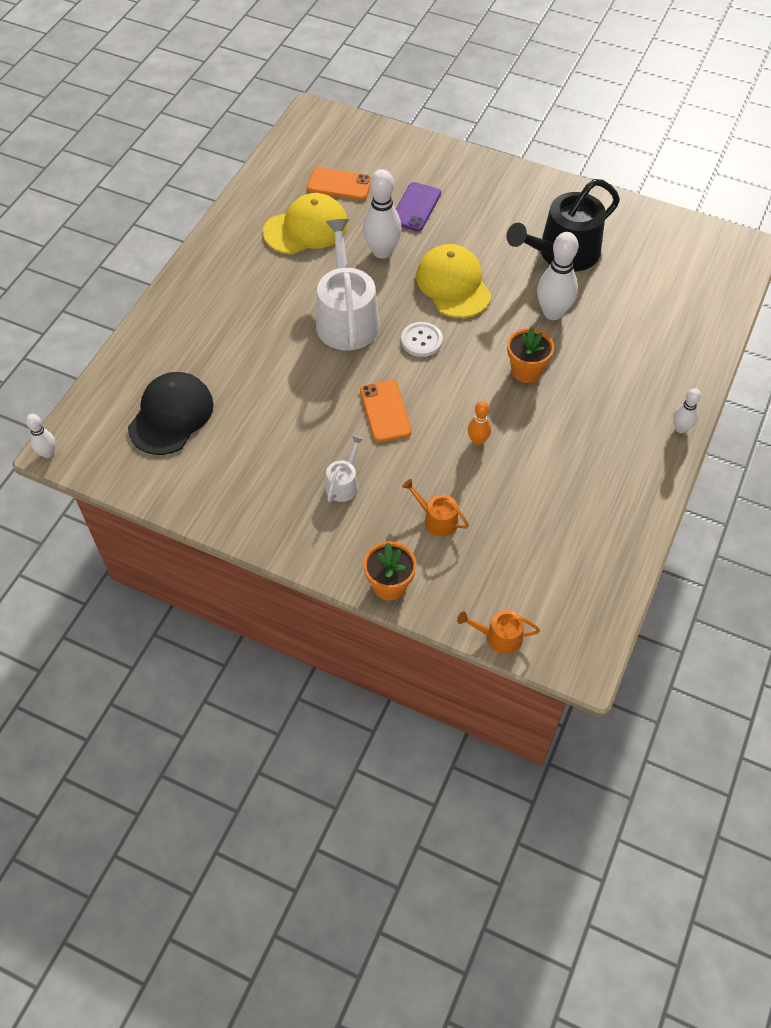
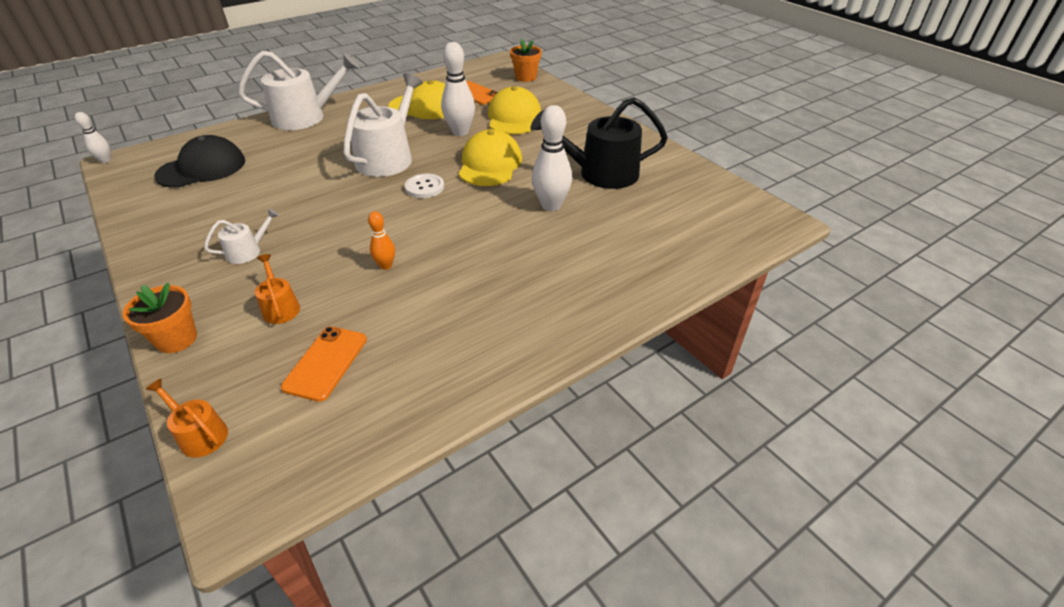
camera: 30 degrees right, 15 degrees down
orange phone [360,380,412,442] -> orange phone moved to [281,326,367,402]
purple phone [396,182,441,231] -> yellow cap [488,87,541,135]
orange flower pot [507,327,554,383] -> orange flower pot moved to [510,39,542,82]
white bowling pin [673,388,701,433] -> none
none -> white watering can [238,51,359,130]

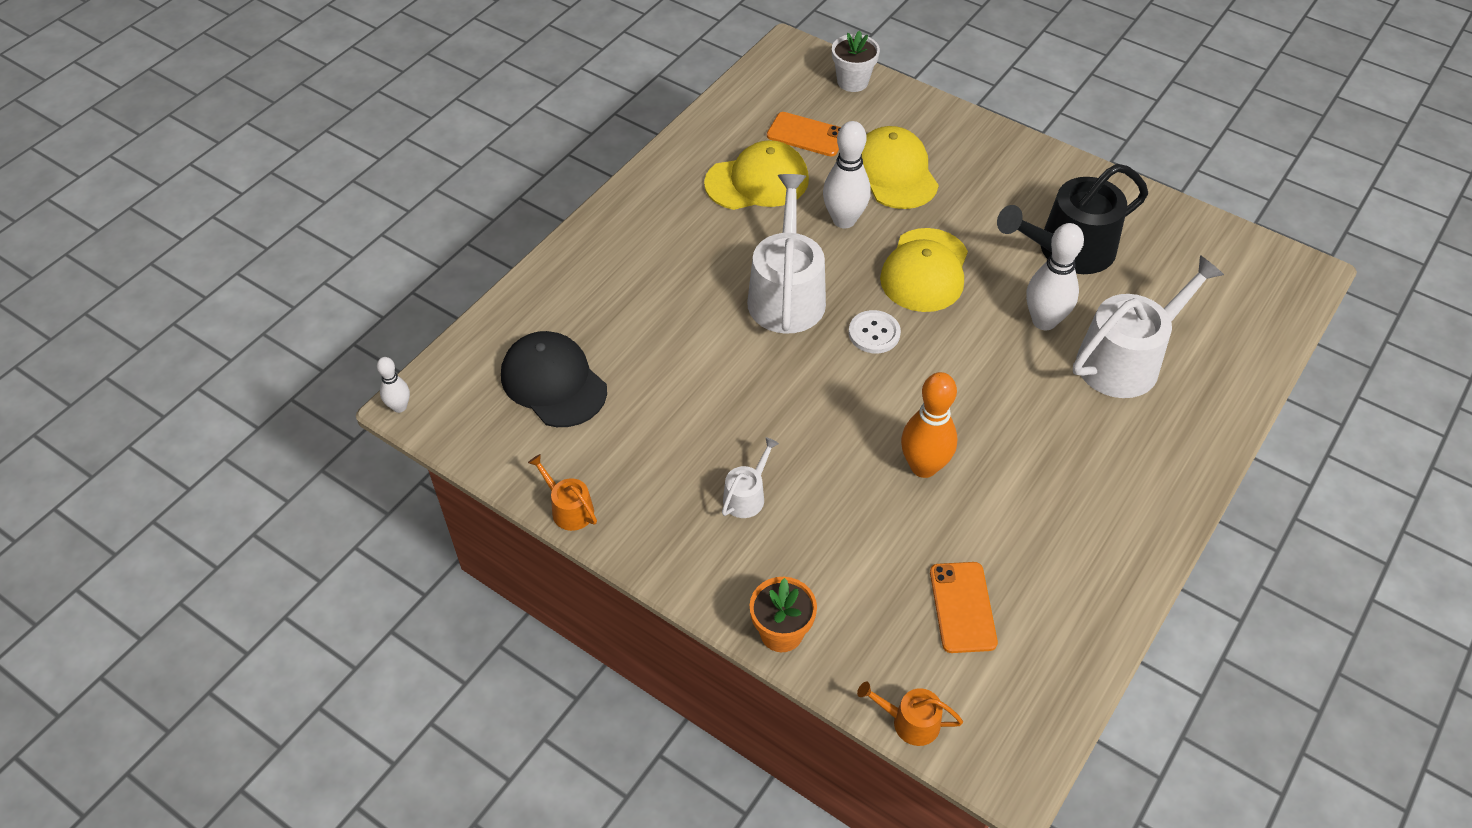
camera: 20 degrees left, 10 degrees up
black cap [154,135,245,188] -> black cap turned 75 degrees counterclockwise [501,331,607,427]
white watering can [238,51,359,130] -> white watering can moved to [1073,255,1224,398]
orange watering can [255,254,300,324] -> orange watering can moved to [528,454,597,531]
orange bowling pin [368,211,395,270] -> orange bowling pin [901,372,957,478], size x1.84
yellow cap [459,129,522,186] -> yellow cap turned 150 degrees counterclockwise [880,228,968,312]
orange flower pot [510,39,542,82] -> white flower pot [832,30,880,92]

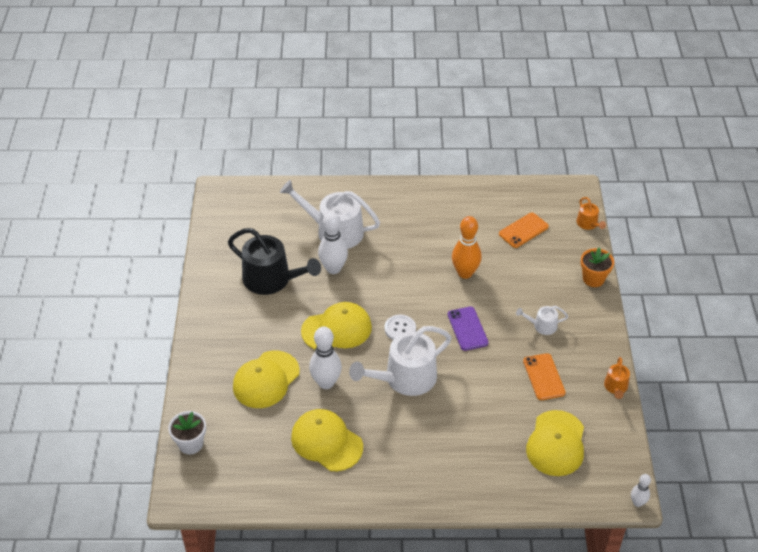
camera: 125 degrees left, 5 degrees down
black cap [501,331,607,427] -> yellow cap [526,410,584,476]
orange phone [767,112,841,156] -> orange phone moved to [523,353,566,400]
none -> purple phone [448,306,489,351]

